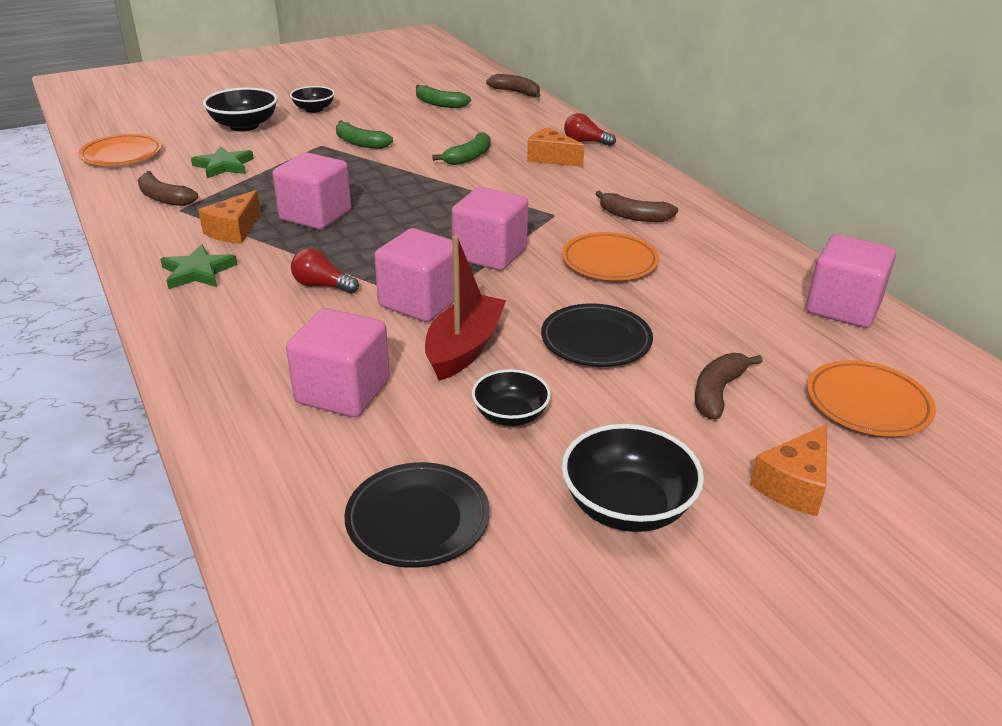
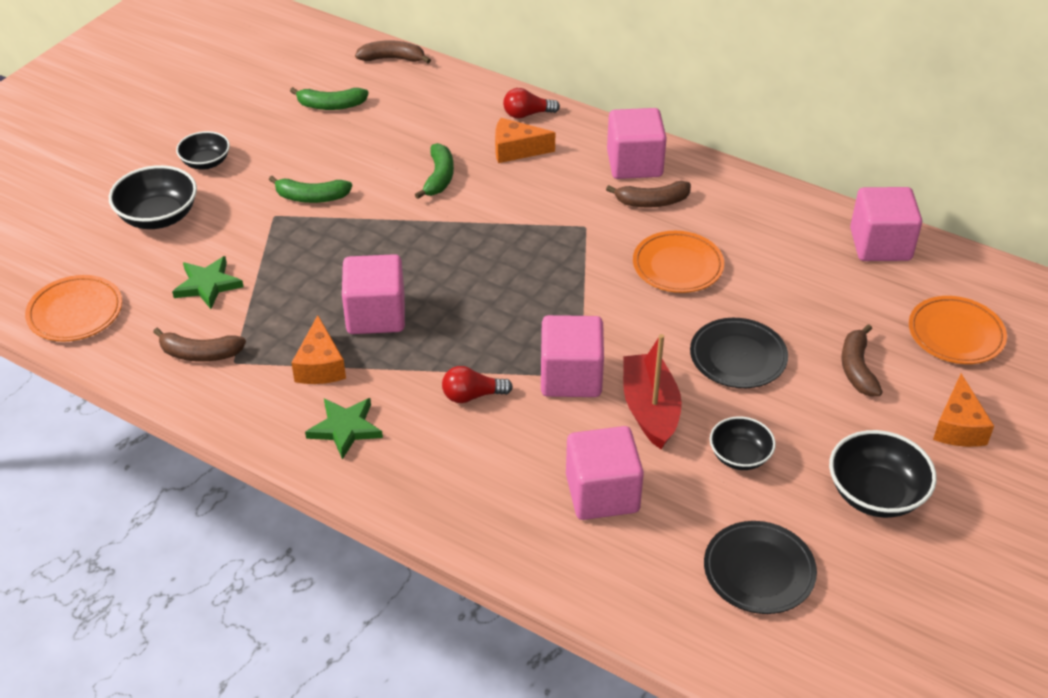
camera: 30 degrees left, 10 degrees up
pink cube [451,187,528,271] -> pink cube moved to [607,108,667,179]

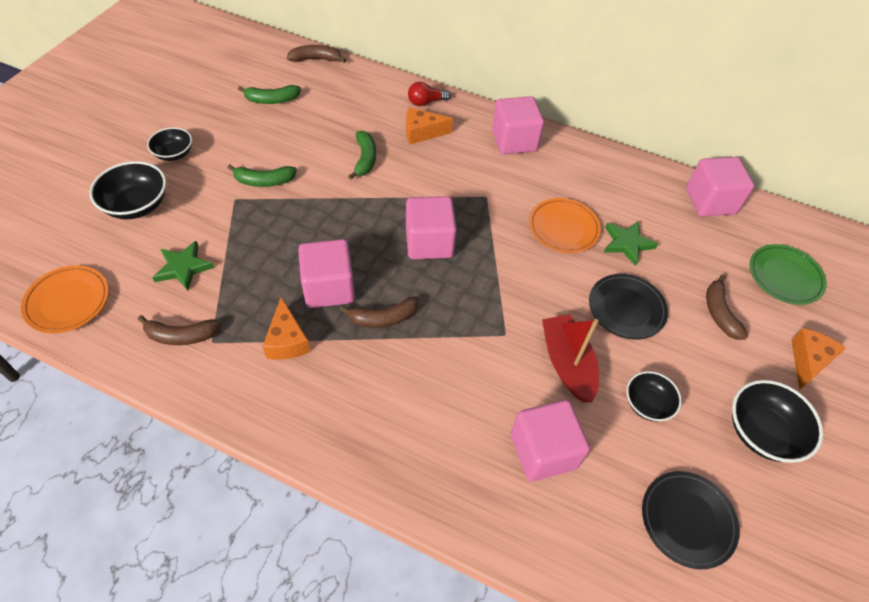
camera: 10 degrees left, 10 degrees up
green star [305,398,383,460] -> green star moved to [604,221,658,266]
red light bulb [442,366,513,403] -> none
pink cube [541,315,604,397] -> pink cube moved to [406,196,457,259]
brown banana [606,181,691,208] -> brown banana moved to [340,297,418,328]
orange plate [909,296,1007,364] -> green plate [749,244,827,305]
orange cheese [933,374,994,447] -> orange cheese turned 150 degrees counterclockwise [791,328,846,390]

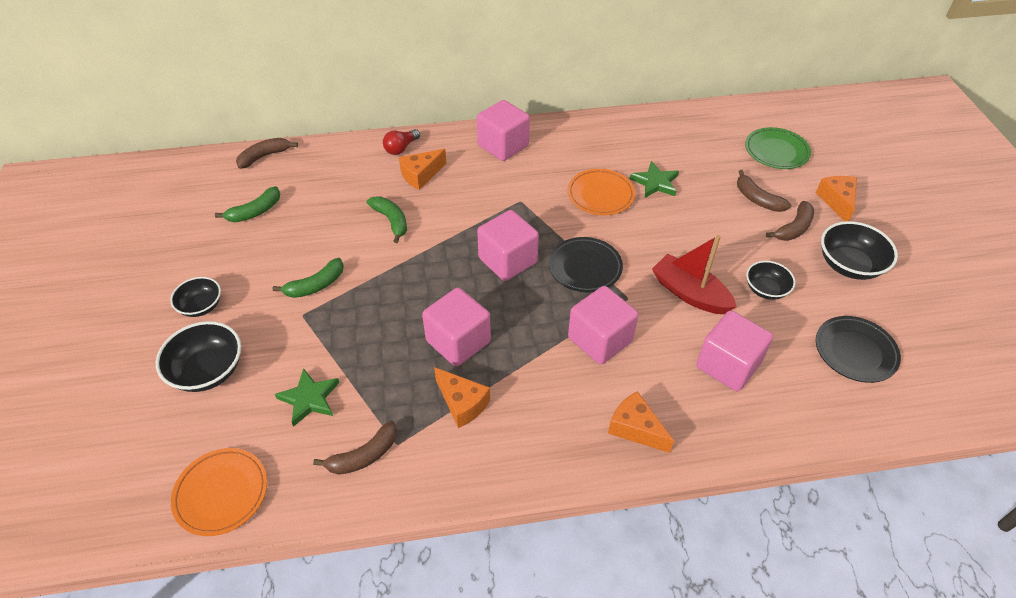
camera: 30 degrees left, 5 degrees down
brown banana [340,297,418,328] -> brown banana moved to [766,201,814,241]
black plate [589,274,668,340] -> black plate moved to [549,237,623,292]
pink cube [686,157,754,217] -> pink cube moved to [568,286,639,365]
none -> orange cheese [608,391,674,453]

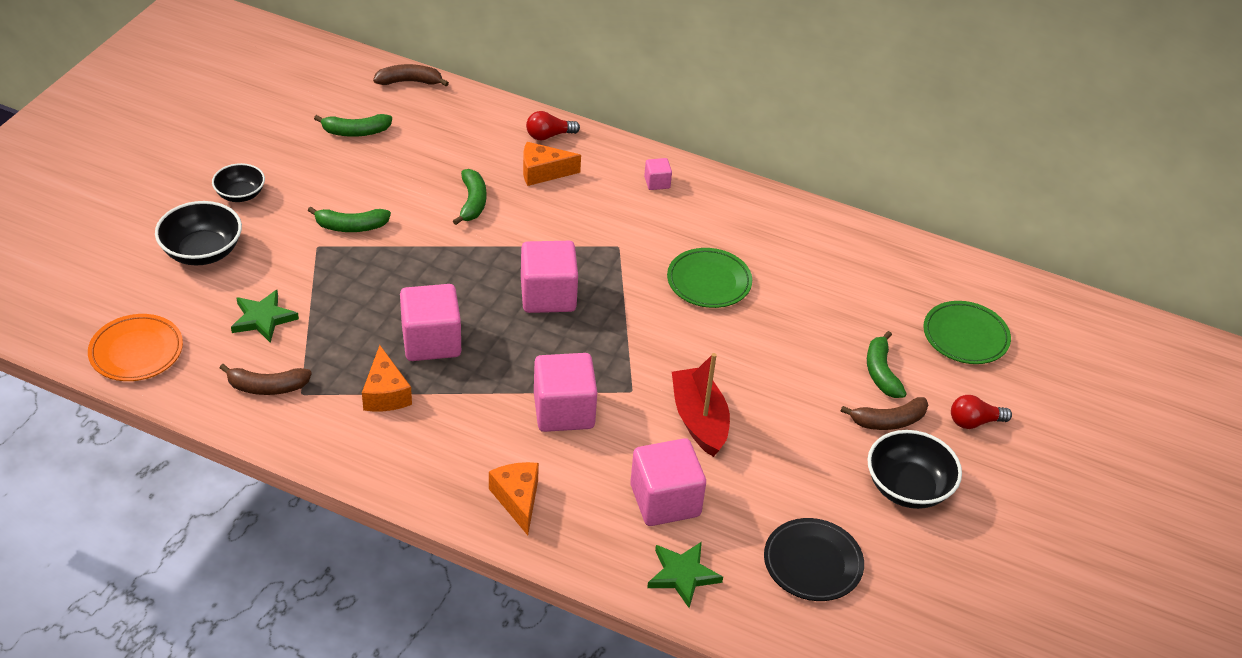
camera: 30 degrees right, 5 degrees down
pink cube [477,100,530,161] -> pink cube [644,158,672,190], size x0.47
black plate [549,237,623,292] -> none
orange plate [567,169,635,215] -> green plate [667,248,752,308]
green star [630,161,679,198] -> green star moved to [647,542,723,608]
brown banana [737,170,791,212] -> green banana [867,331,907,398]
black bowl [746,261,795,300] -> none
orange cheese [816,176,857,221] -> red light bulb [951,395,1012,429]

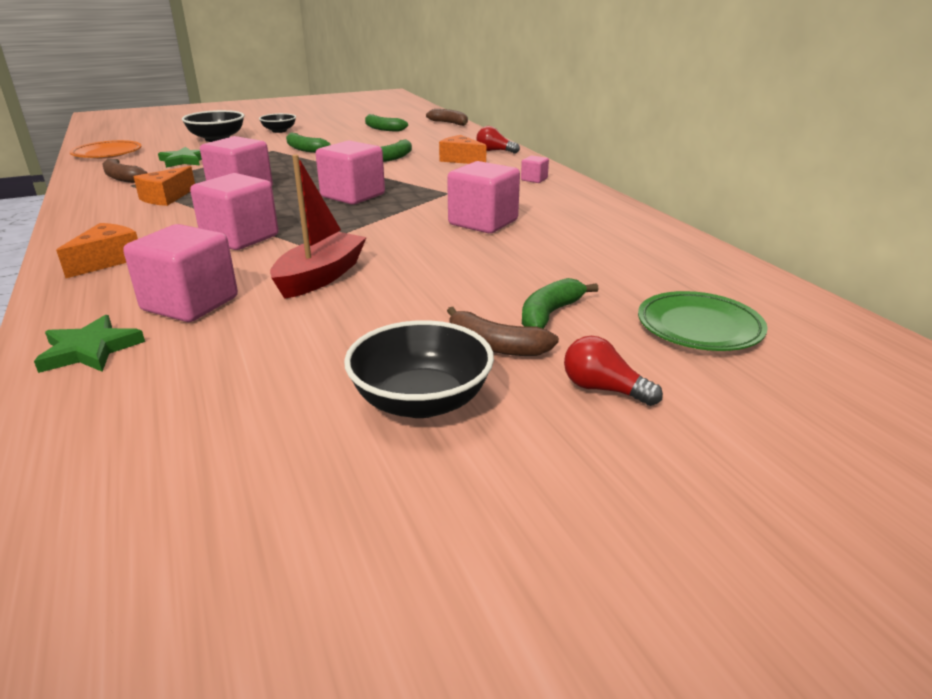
camera: 45 degrees right, 15 degrees down
green plate [667,248,752,308] -> pink cube [447,161,520,233]
black plate [764,518,864,601] -> none

